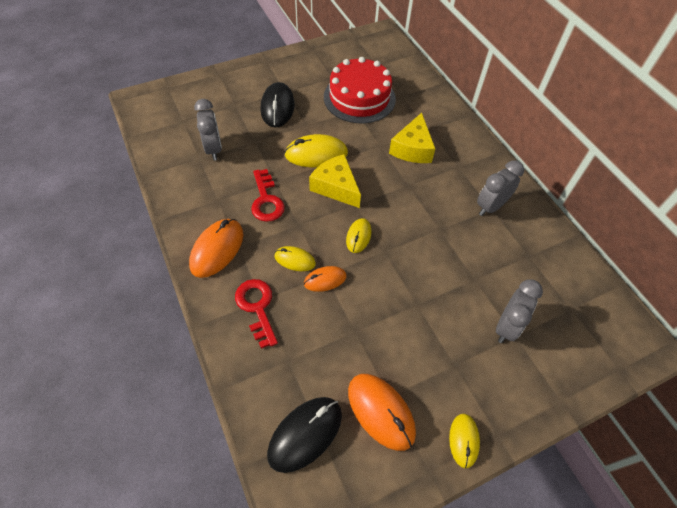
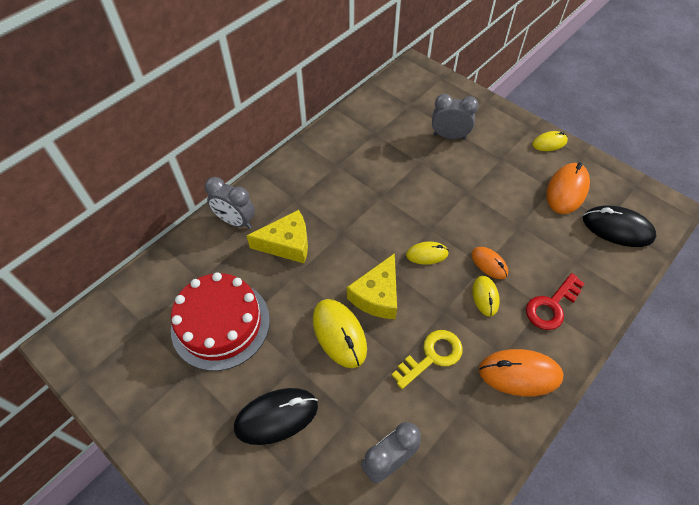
camera: 110 degrees left, 0 degrees up
red key [251,169,285,222] -> yellow key [392,330,463,389]
grey clock [477,160,524,216] -> grey clock moved to [205,177,255,229]

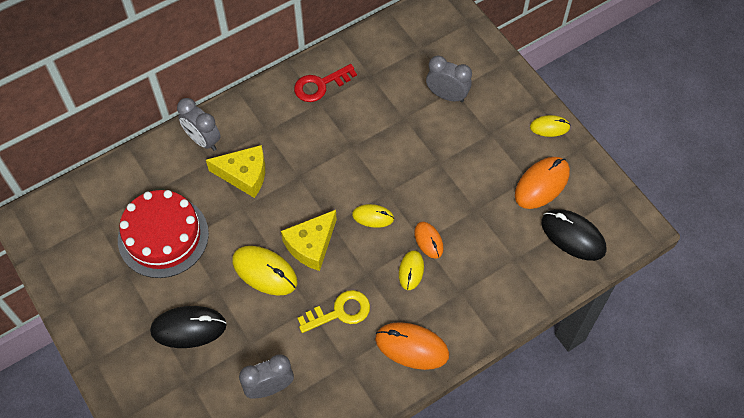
camera: 15 degrees right, 5 degrees up
yellow mouse [313,299,367,368] -> yellow mouse turned 45 degrees counterclockwise [232,246,297,296]
red key [526,273,585,330] -> red key moved to [294,64,357,102]

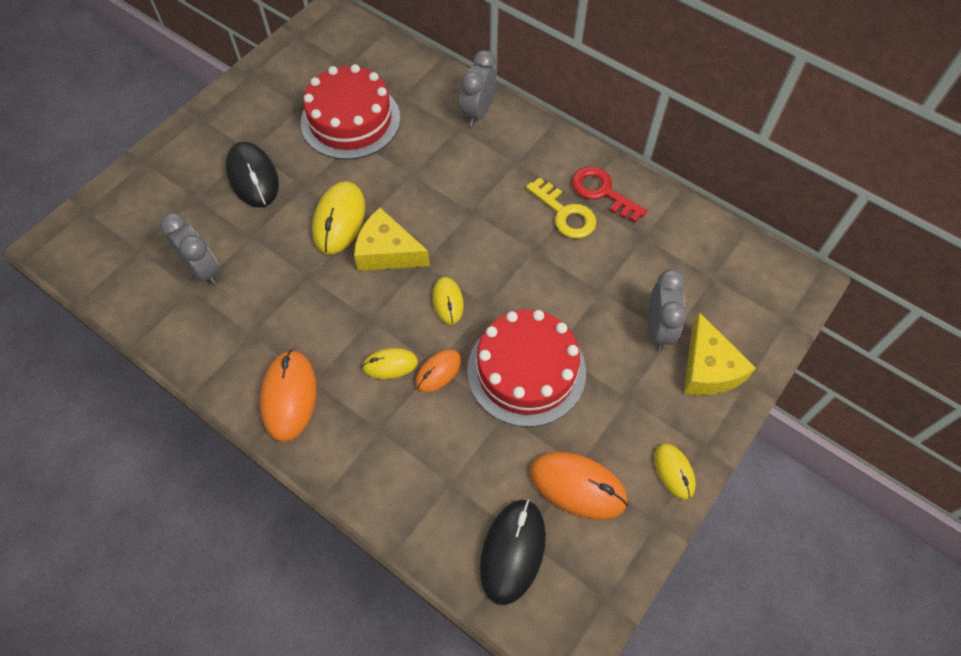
camera: 70 degrees right, 0 degrees up
yellow cheese [206,145,265,198] -> yellow cheese moved to [684,312,756,395]
yellow key [297,290,370,333] -> yellow key moved to [526,177,597,239]
none -> red cake [467,310,586,427]

